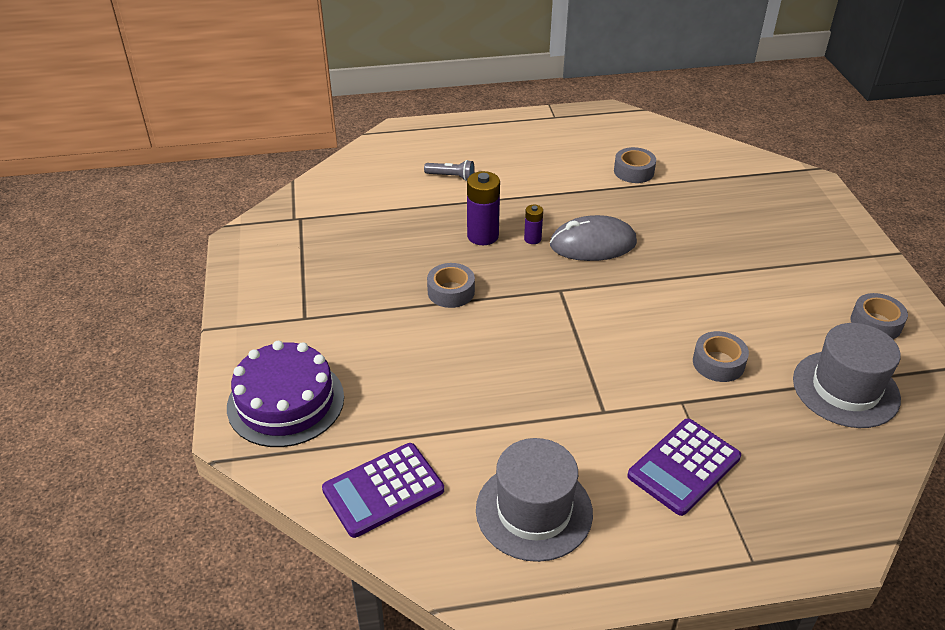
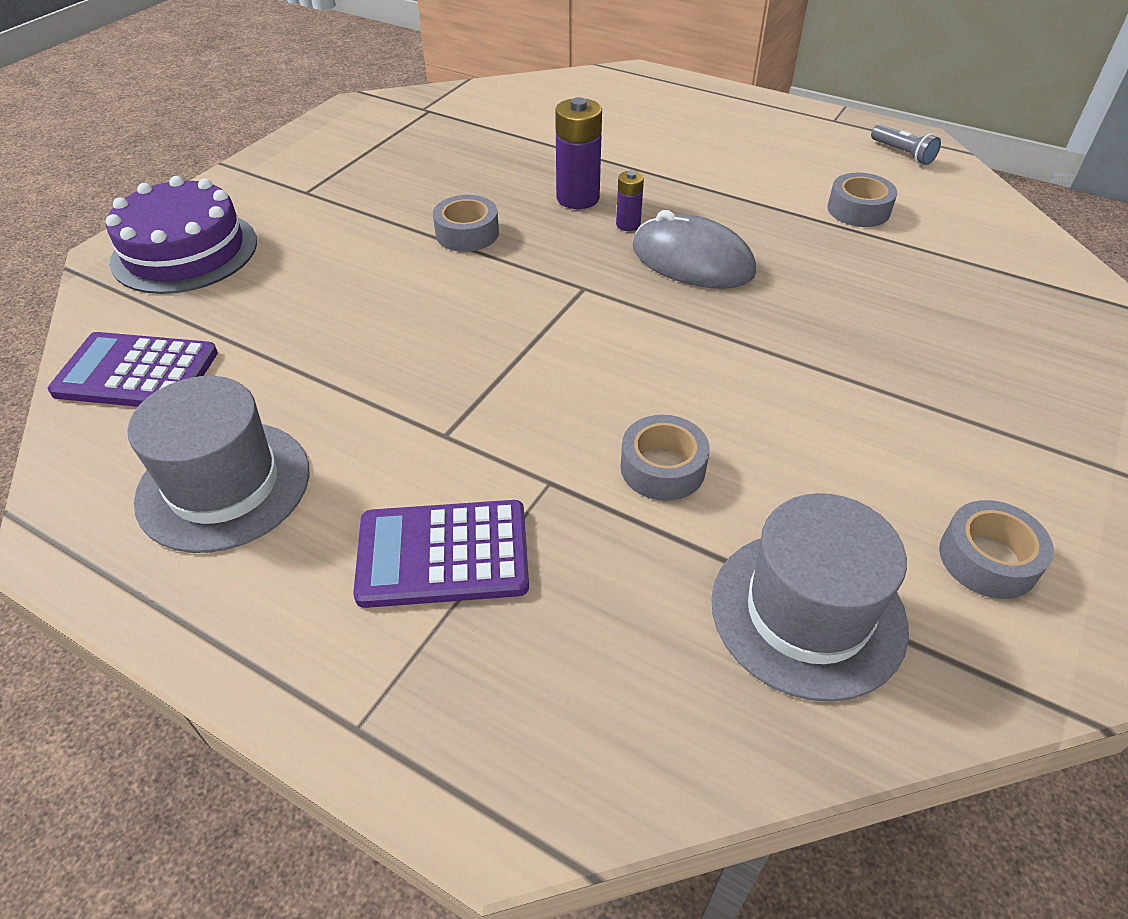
camera: 40 degrees right, 5 degrees up
grey flashlight [424,160,475,181] -> grey flashlight moved to [871,124,941,165]

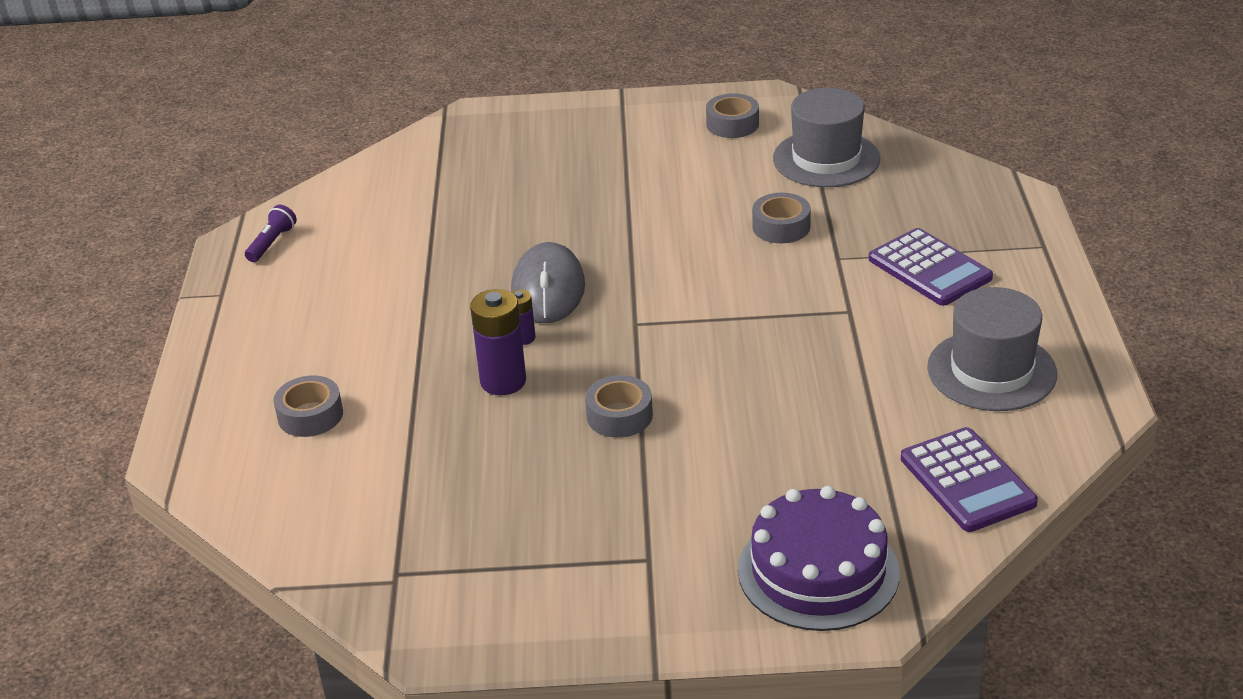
camera: 120 degrees left, 10 degrees down
grey tape [827,173,897,227] -> grey tape moved to [273,375,343,437]
grey flashlight [871,124,941,165] -> purple flashlight [245,205,297,262]

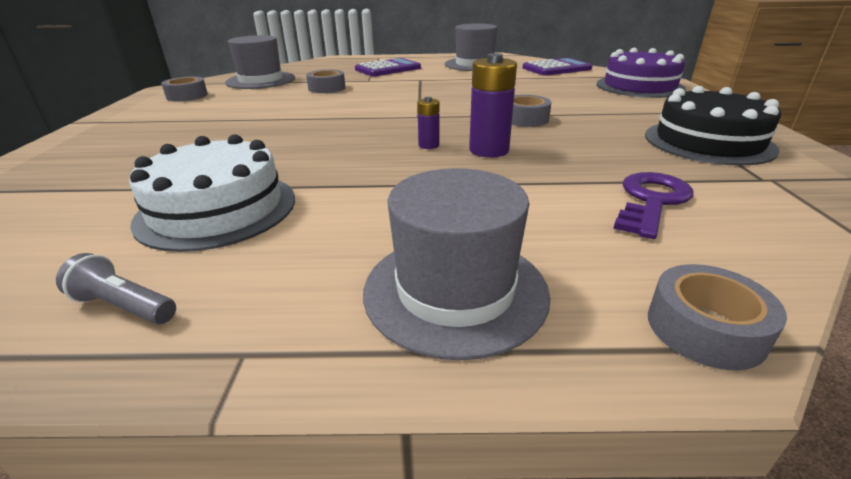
camera: 90 degrees left, 5 degrees down
purple flashlight [245,205,297,262] -> grey flashlight [56,253,176,324]
grey tape [273,375,343,437] -> grey tape moved to [648,264,787,370]
grey mouse [511,242,585,323] -> none
none -> white cake [129,134,295,252]
none -> grey hat [363,168,550,360]
none -> purple key [613,172,693,239]
none -> black cake [645,86,781,166]

